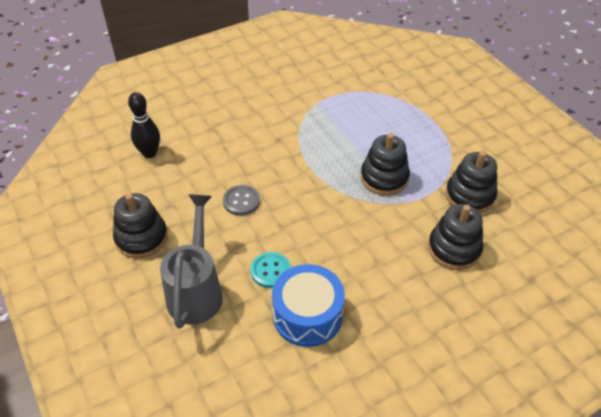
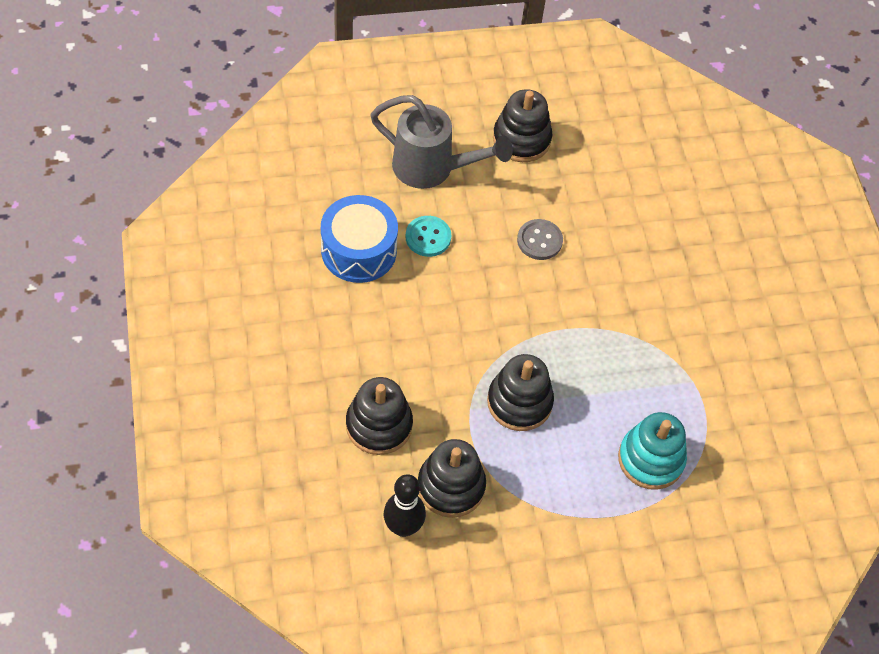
camera: 105 degrees right, 10 degrees up
black bowling pin [128,92,160,158] -> black bowling pin moved to [384,474,426,537]
none -> turquoise stacking toy [618,412,687,490]

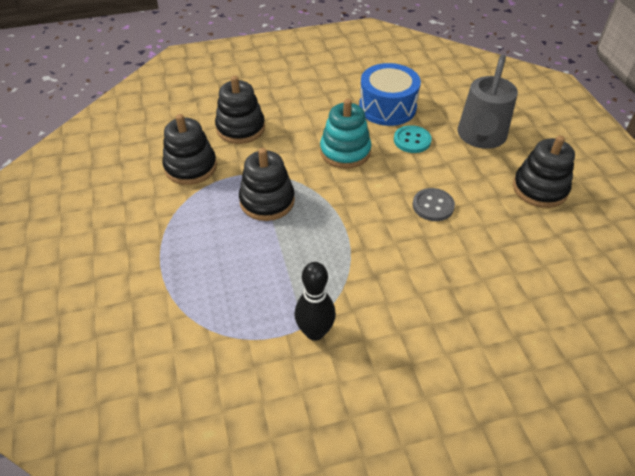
camera: 90 degrees right, 10 degrees down
black bowling pin [384,474,426,537] -> black bowling pin moved to [294,262,336,341]
turquoise stacking toy [618,412,687,490] -> turquoise stacking toy moved to [320,99,371,169]

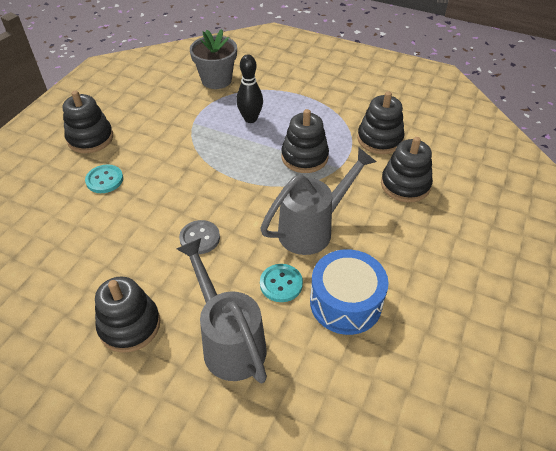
camera: 130 degrees right, 0 degrees up
black bowling pin [294,262,336,341] -> black bowling pin moved to [236,54,263,123]
turquoise stacking toy [320,99,371,169] -> grey watering can [260,148,376,255]
none -> black stacking toy [63,91,113,153]
none -> turquoise button [85,164,123,193]
none -> grey flower pot [190,29,237,89]

